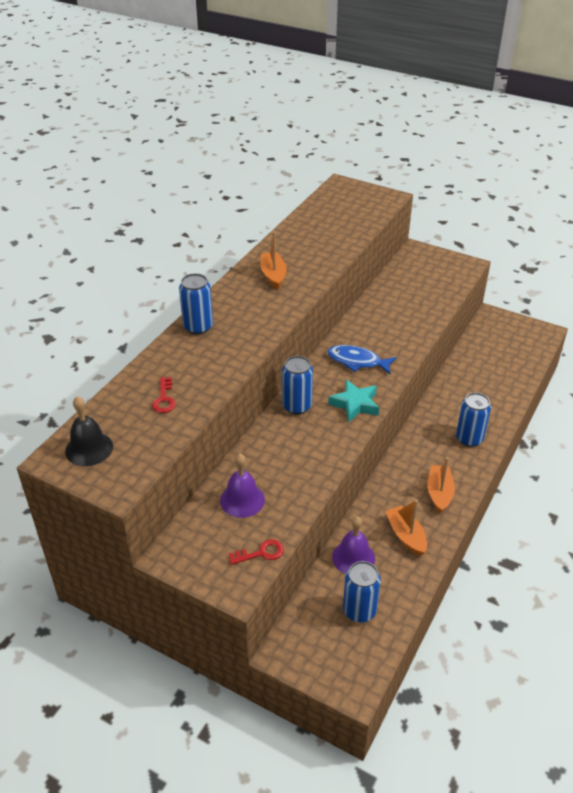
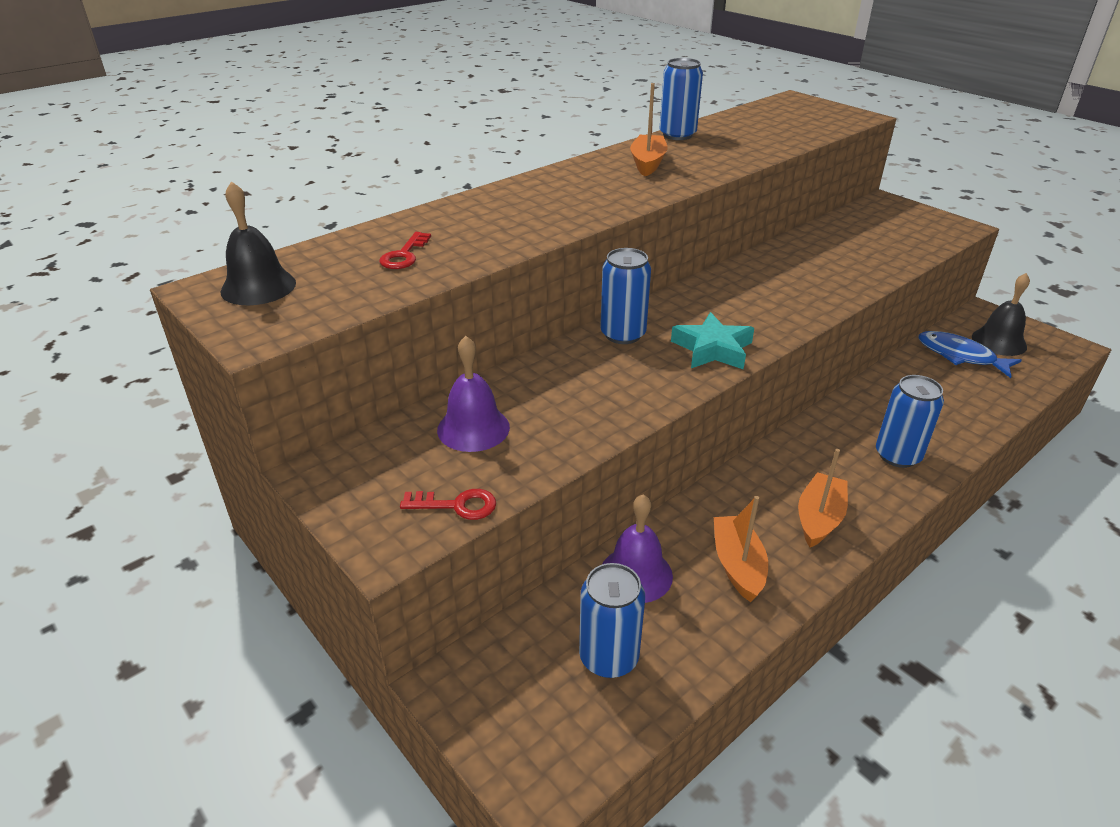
camera: 20 degrees right, 5 degrees down
blue can [179,273,213,335] -> blue can moved to [660,58,703,140]
blue fish [327,345,397,374] -> blue fish moved to [918,331,1022,378]
none -> black bell [972,273,1030,356]

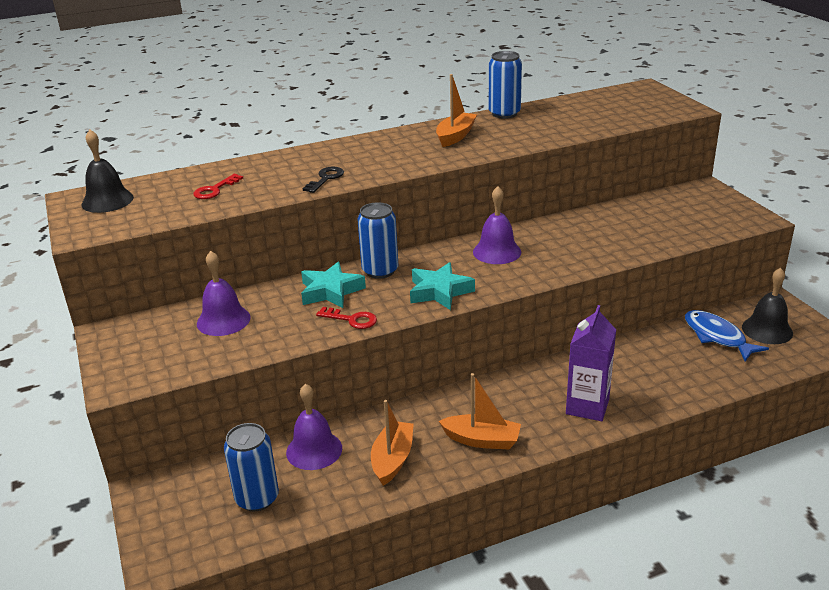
camera: 20 degrees right, 5 degrees down
red key [400,489,496,520] -> red key moved to [316,307,377,329]
orange boat [798,449,848,548] -> orange boat turned 60 degrees clockwise [439,373,521,449]
blue can [876,375,944,468] -> purple carton [566,305,616,421]
none -> turquoise star [301,262,366,308]
none -> black key [303,167,344,193]
none -> purple bell [473,186,521,264]

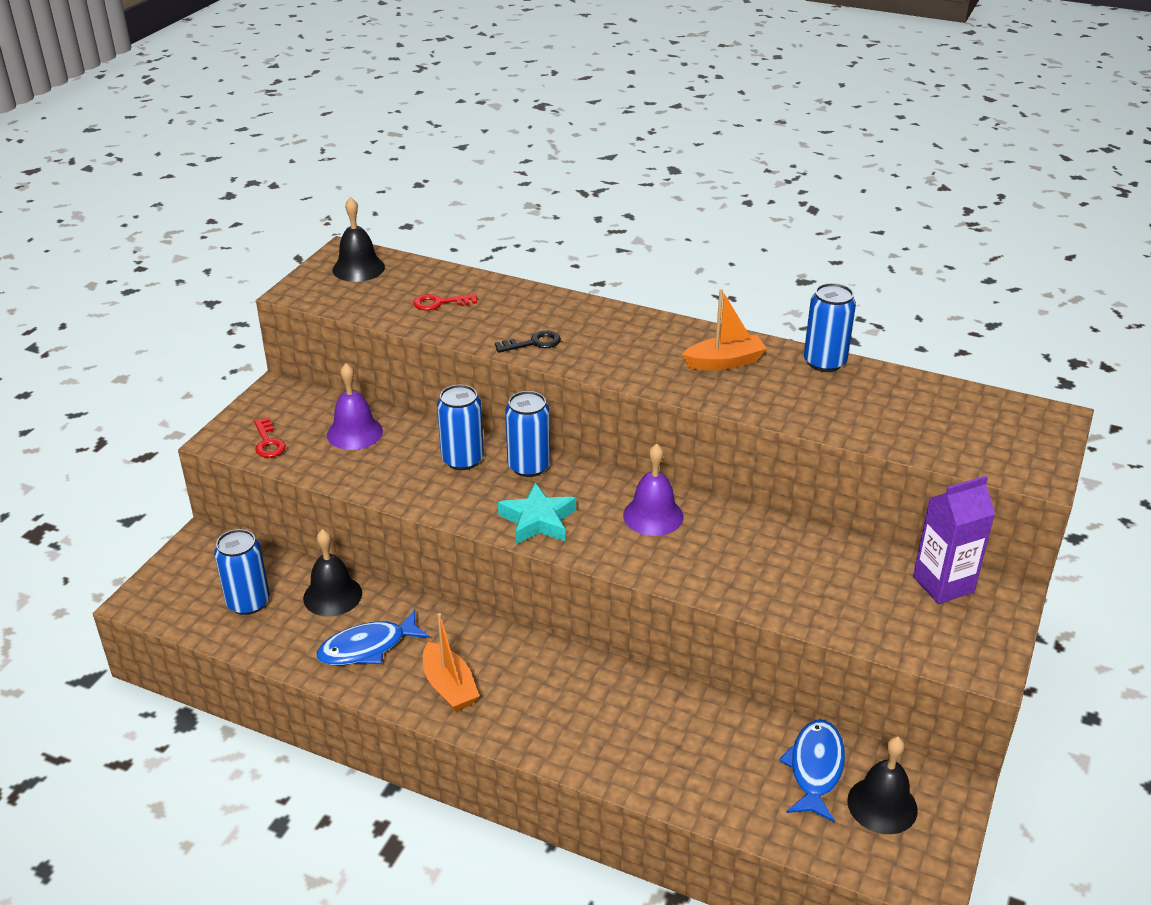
camera: 45 degrees right, 5 degrees up
purple bell [286,384,342,470] -> black bell [303,529,362,616]
turquoise star [301,262,366,308] -> blue can [437,385,484,470]
red key [316,307,377,329] -> red key moved to [254,417,286,458]
orange boat [371,400,414,486] -> blue fish [317,610,430,665]
purple carton [566,305,616,421] -> purple carton moved to [913,476,995,604]

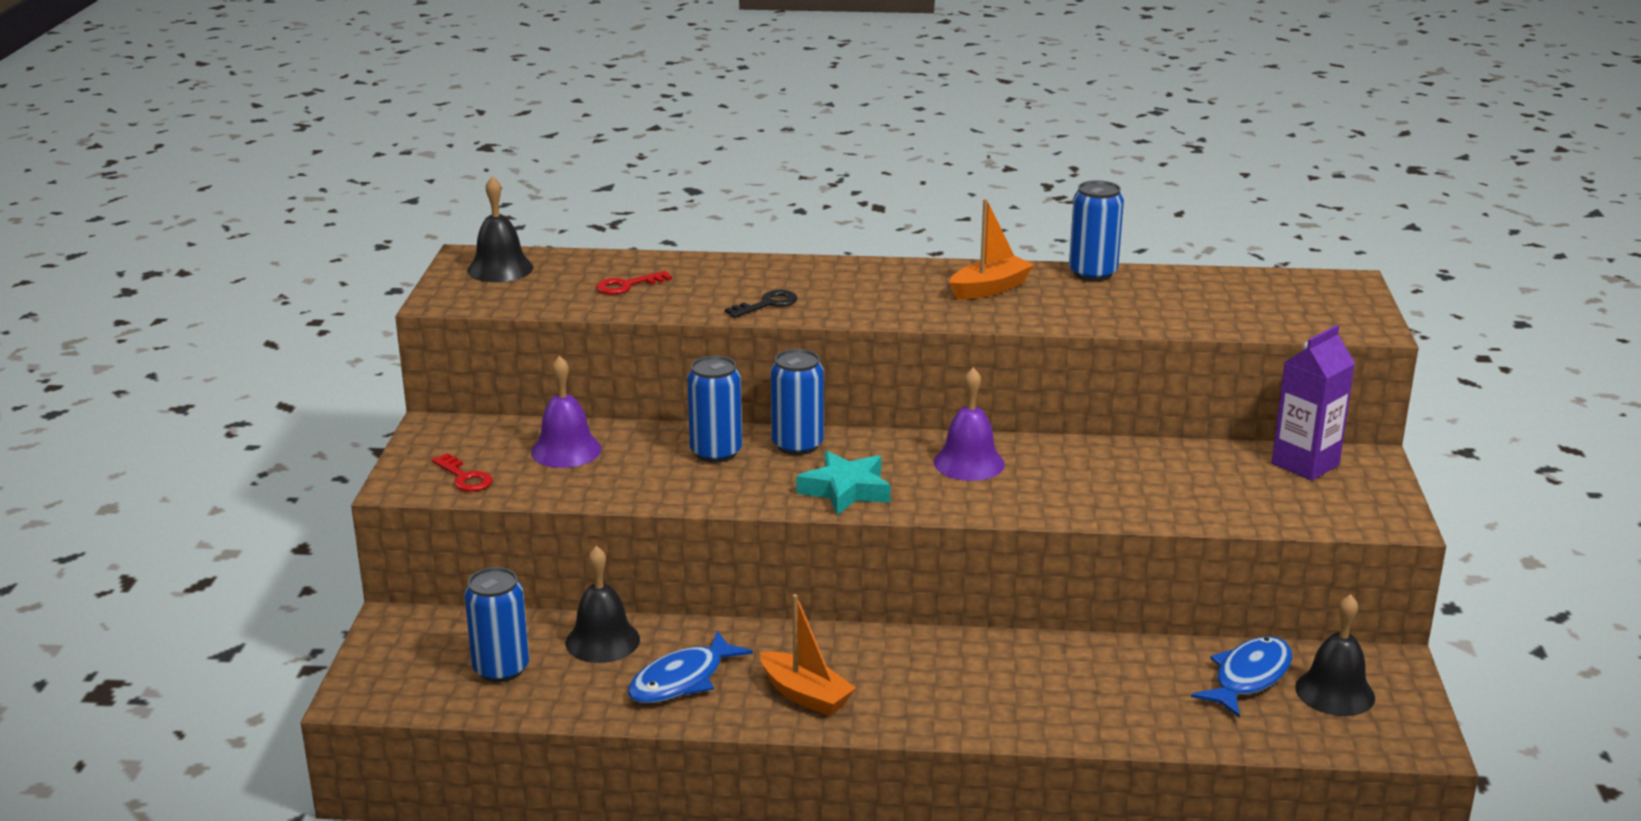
camera: 20 degrees left, 10 degrees down
blue fish [779,720,845,823] -> blue fish turned 45 degrees clockwise [1191,636,1292,717]

